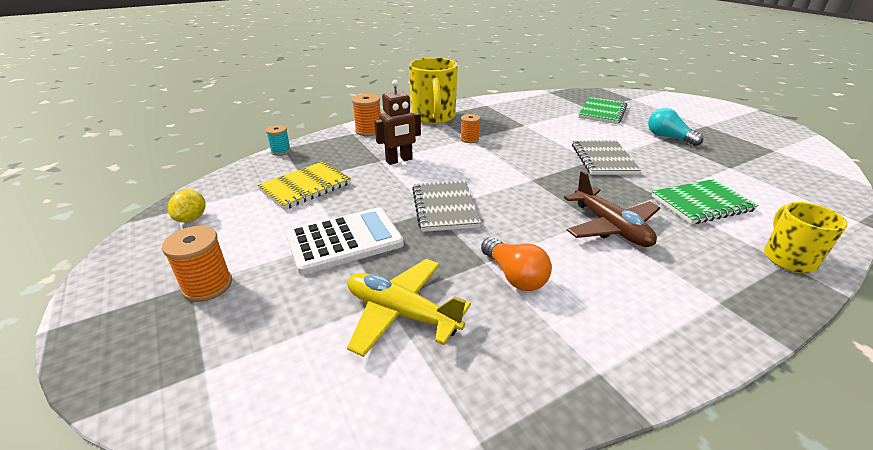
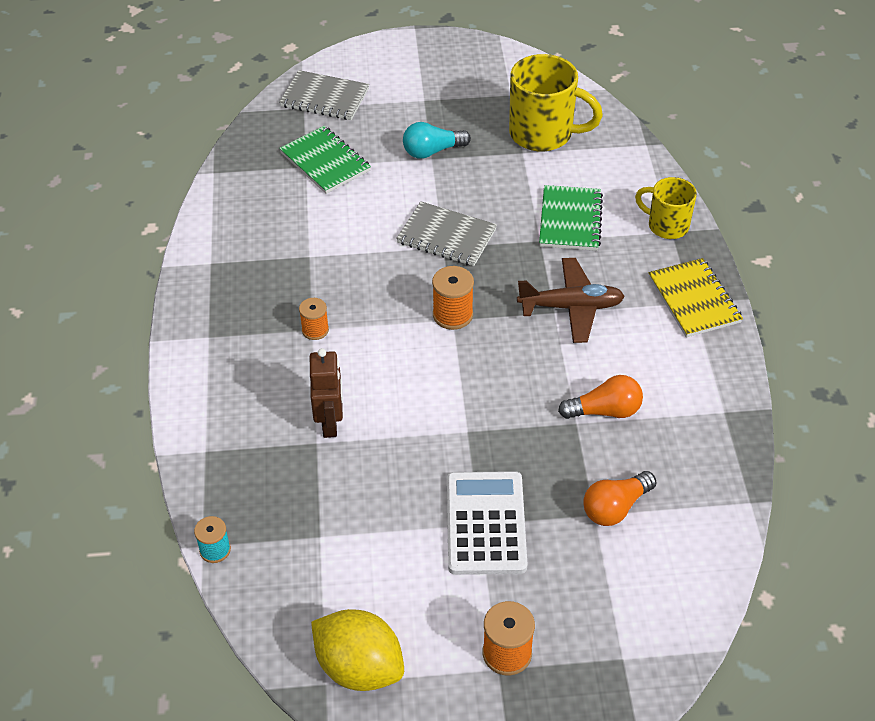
camera: 65 degrees left, 15 degrees up
yellow lemon [168,190,205,223] -> yellow lemon [311,609,404,691], size x1.86
yellow notebook [257,161,351,210] -> yellow notebook moved to [648,258,743,337]
yellow plane [347,259,471,357] -> orange light bulb [583,471,657,526]
orange spool [352,94,381,136] -> orange spool moved to [432,266,474,330]
yellow mug [409,57,458,124] -> yellow mug moved to [509,54,603,152]
grey notebook [412,181,481,232] -> grey notebook moved to [279,70,369,120]

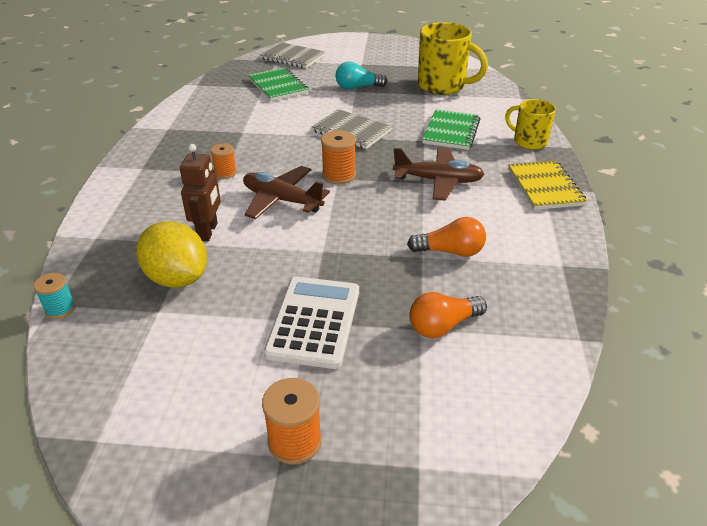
camera: 10 degrees right, 10 degrees down
yellow lemon [311,609,404,691] -> yellow lemon moved to [136,221,207,288]
none -> brown plane [243,166,330,219]

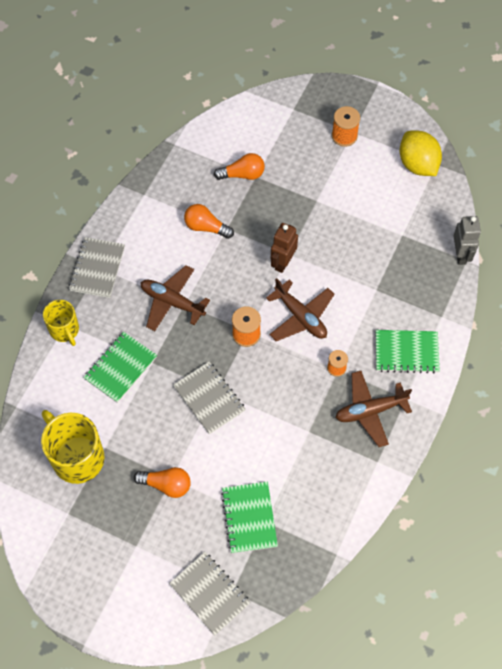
camera: 160 degrees left, 25 degrees up
turquoise spool [34,273,76,319] -> grey robot [454,216,481,265]
yellow lemon [136,221,207,288] -> yellow lemon moved to [400,130,442,176]
brown robot [180,144,221,241] -> brown robot moved to [271,223,298,273]
white calculator [264,277,359,369] -> none
turquoise light bulb [336,61,388,90] -> orange light bulb [134,467,191,498]
yellow notebook [508,160,587,210] -> grey notebook [69,237,125,298]
none -> brown plane [335,371,412,447]
none -> green notebook [375,330,440,374]

